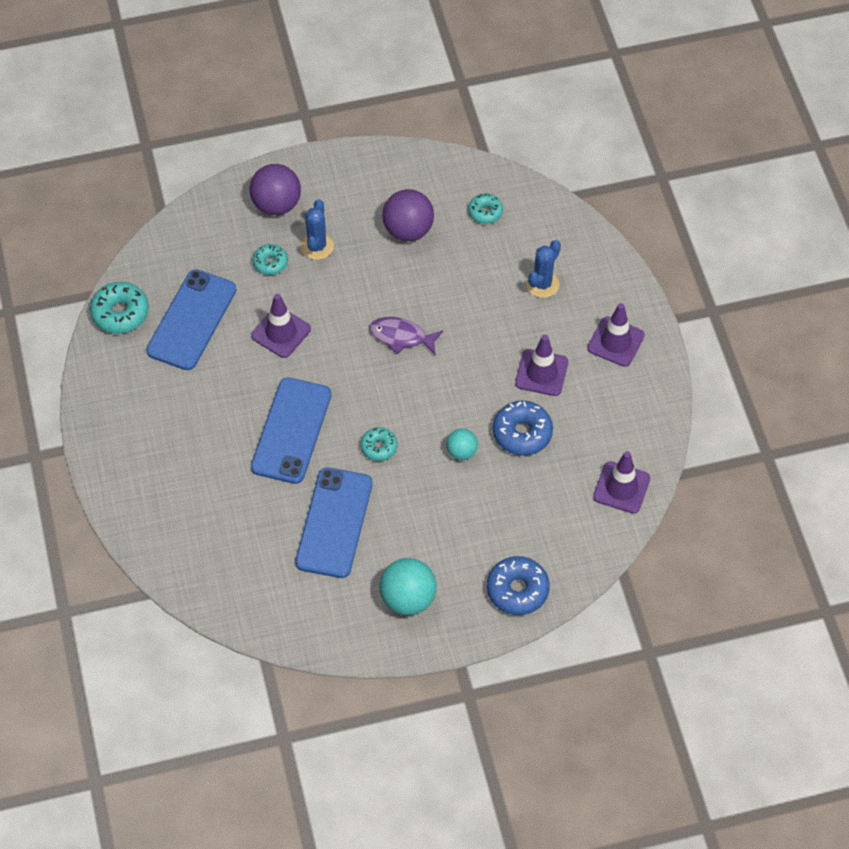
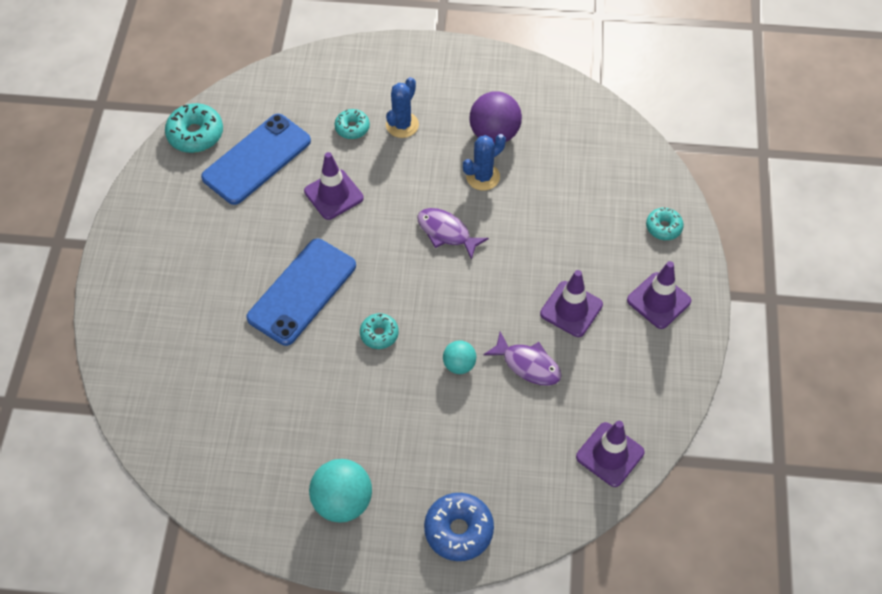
camera: 20 degrees right, 0 degrees up
purple ball [250,164,301,215] -> none
blue phone [295,467,372,578] -> none
turquoise donut [468,193,503,224] -> turquoise donut moved to [646,207,684,240]
blue donut [493,401,553,456] -> purple fish [483,332,562,386]
blue cactus [526,240,561,298] -> blue cactus moved to [463,134,506,191]

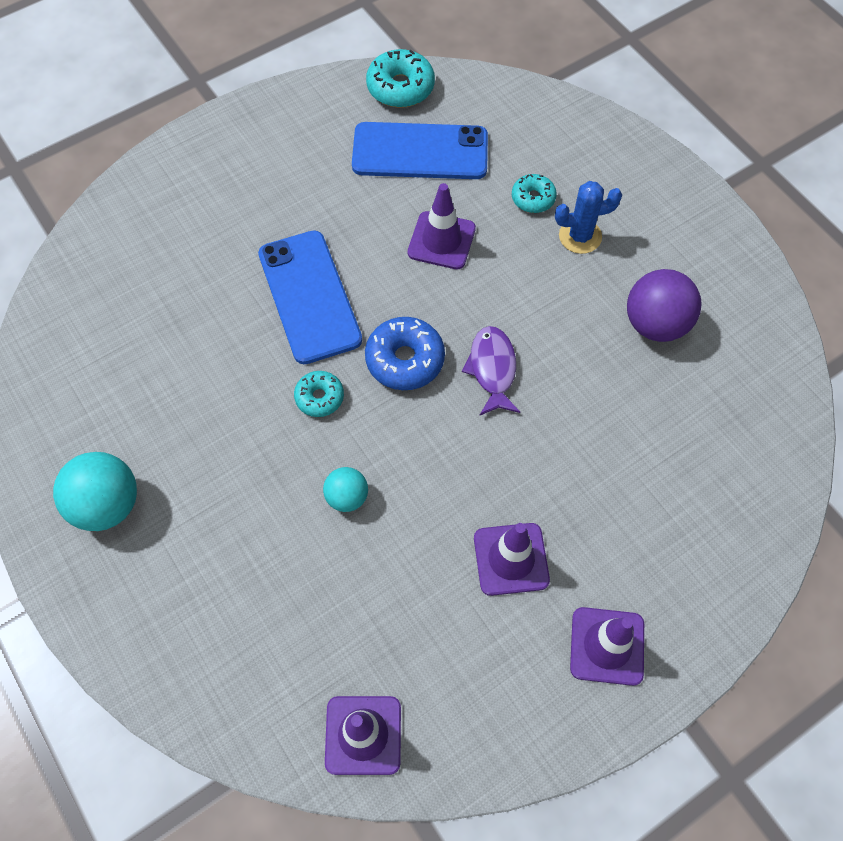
camera: 50 degrees right, 5 degrees up
blue phone [246,239,356,346] -> blue phone turned 75 degrees clockwise [258,230,362,364]
blue donut [424,493,494,561] -> blue donut moved to [365,317,445,390]
blue cactus [463,134,506,191] -> none
purple fish [483,332,562,386] -> none
turquoise donut [646,207,684,240] -> none

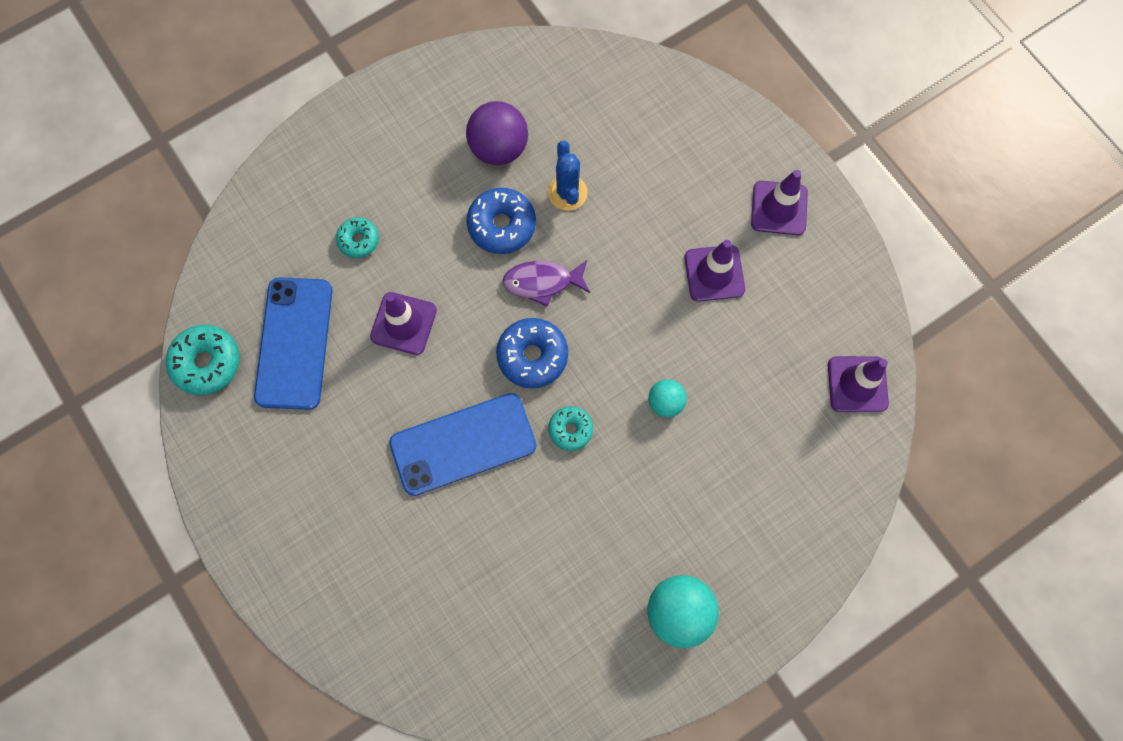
camera: 90 degrees left, 10 degrees up
blue cactus [555,181,622,254] -> blue cactus moved to [548,141,588,211]
none -> blue donut [467,188,536,254]

